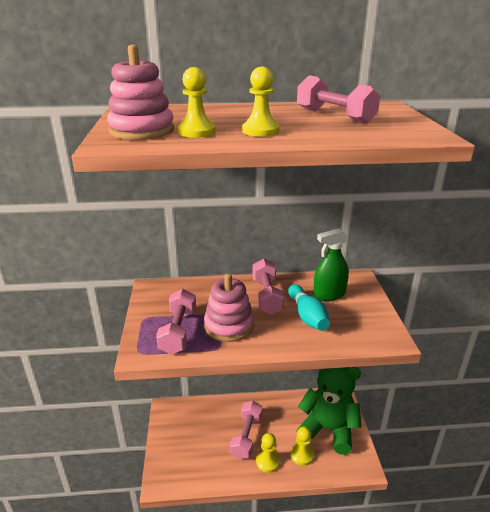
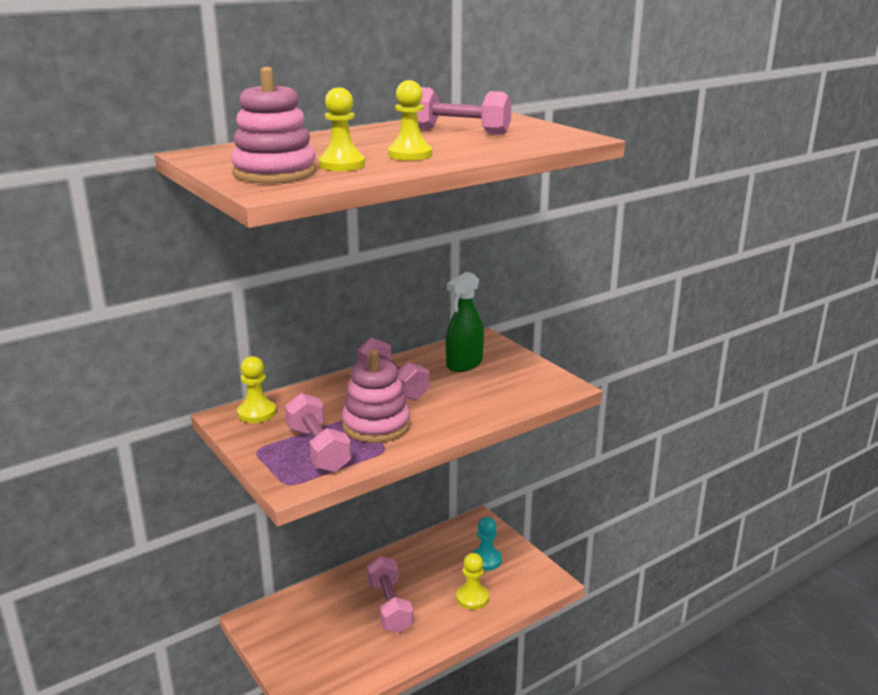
camera: 30 degrees left, 5 degrees down
yellow pawn [256,433,280,473] -> yellow pawn moved to [237,356,276,423]
turquoise bowling pin [288,284,330,331] -> none
green teddy bear [297,367,361,455] -> turquoise pawn [472,517,502,571]

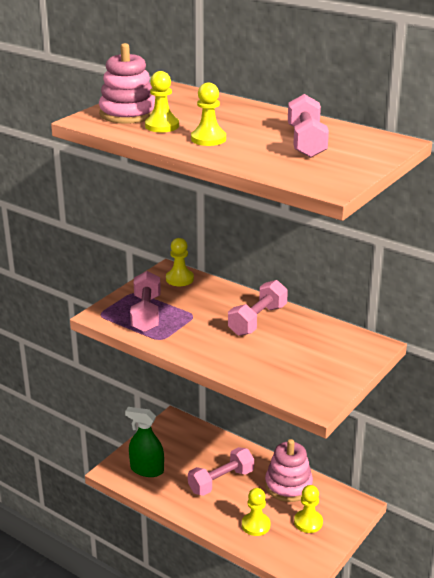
camera: 70 degrees right, 5 degrees up
pink dumbbell [285,393,352,472] -> pink dumbbell turned 45 degrees counterclockwise [130,271,161,332]
pink stacking toy [342,350,410,443] -> pink stacking toy moved to [265,439,313,502]
green spray bottle [446,272,484,372] -> green spray bottle moved to [125,407,164,477]
turquoise pawn [472,517,502,571] -> yellow pawn [294,485,323,533]

